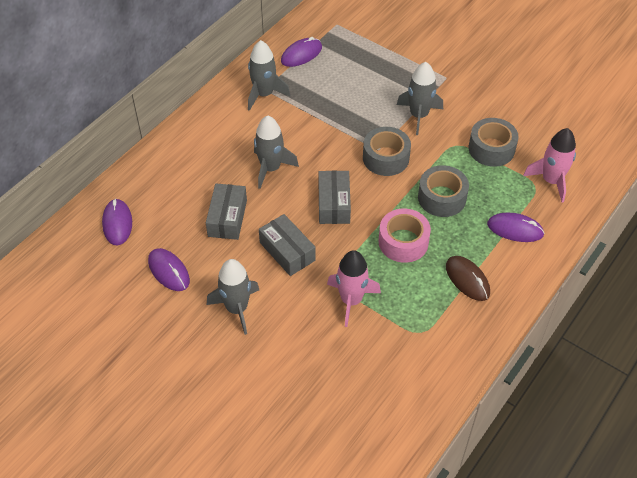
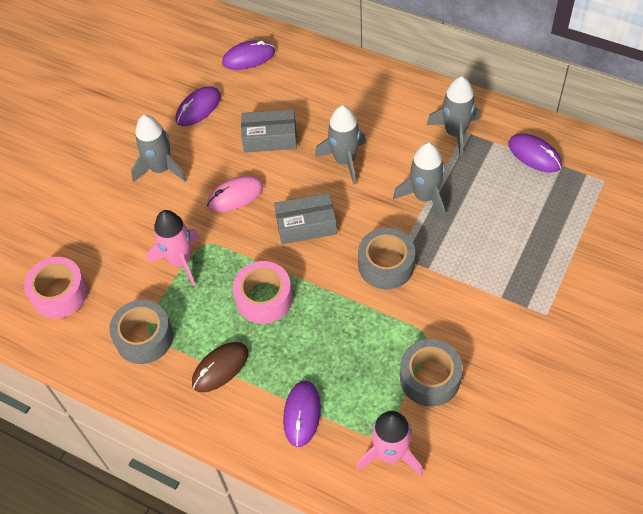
camera: 85 degrees right, 5 degrees up
grey box [259,214,316,276] -> pink mouse [207,176,264,212]
grey rocket [397,62,443,135] -> grey rocket moved to [393,142,445,219]
grey tape [418,165,469,217] -> grey tape moved to [109,300,173,364]
none -> pink tape [24,257,88,318]

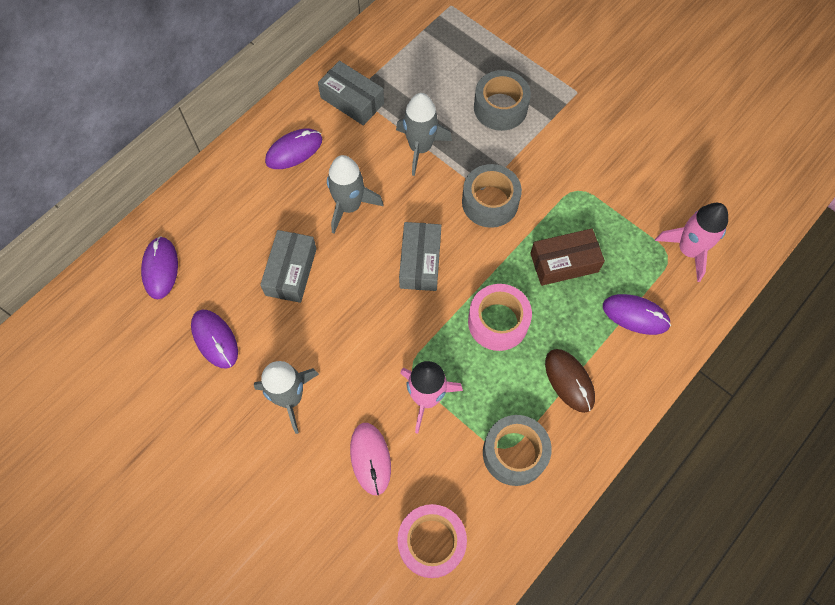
camera: 80 degrees left, 10 degrees up
pink mouse [207,176,264,212] -> pink mouse moved to [350,423,391,495]
grey tape [400,339,463,407] -> grey tape moved to [474,70,531,131]
grey rocket [427,76,480,157] -> grey box [318,61,384,126]
purple mouse [508,133,562,172] -> purple mouse moved to [265,129,322,169]
none -> brown box [530,228,605,286]

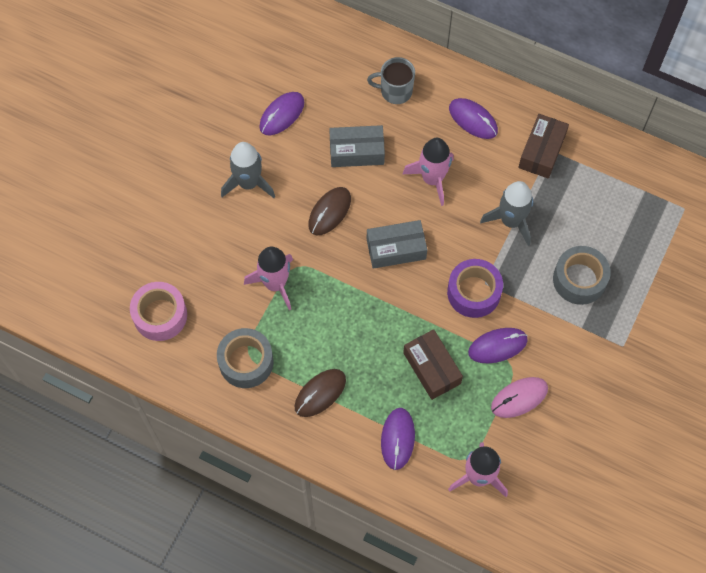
camera: 75 degrees right, 0 degrees up
purple mouse [141,236,178,299] -> purple mouse moved to [468,328,528,363]
grey box [318,61,384,126] -> brown box [518,114,569,179]
grey rocket [327,155,384,233] -> pink rocket [403,138,454,206]
pink mouse [350,423,391,495] -> pink mouse moved to [491,377,548,418]
grey tape [462,164,522,228] -> purple tape [447,259,503,318]
pink tape [468,284,532,351] -> none
none -> brown mouse [308,187,351,235]
none -> grey mug [367,57,415,104]

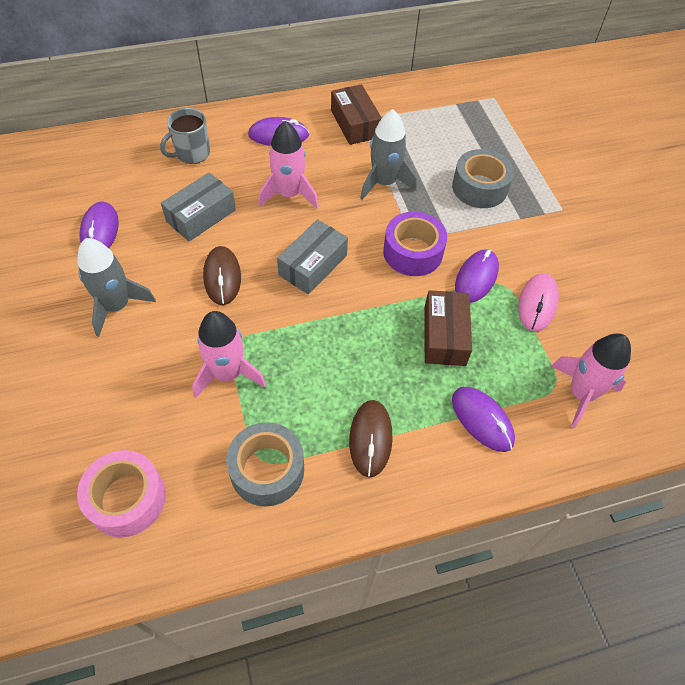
camera: 45 degrees left, 10 degrees down
brown box [403,329,463,400] -> brown box turned 75 degrees clockwise [424,290,472,366]

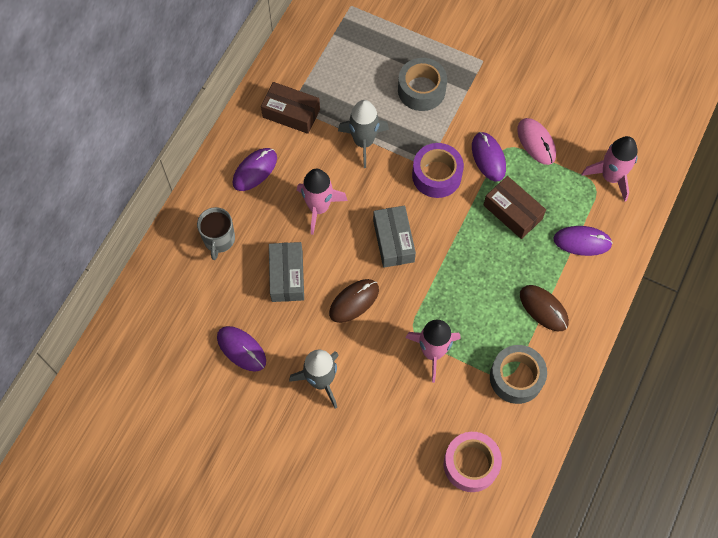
camera: 45 degrees left, 10 degrees up
brown mouse [203,246,241,305] -> brown mouse turned 75 degrees counterclockwise [329,279,379,323]

